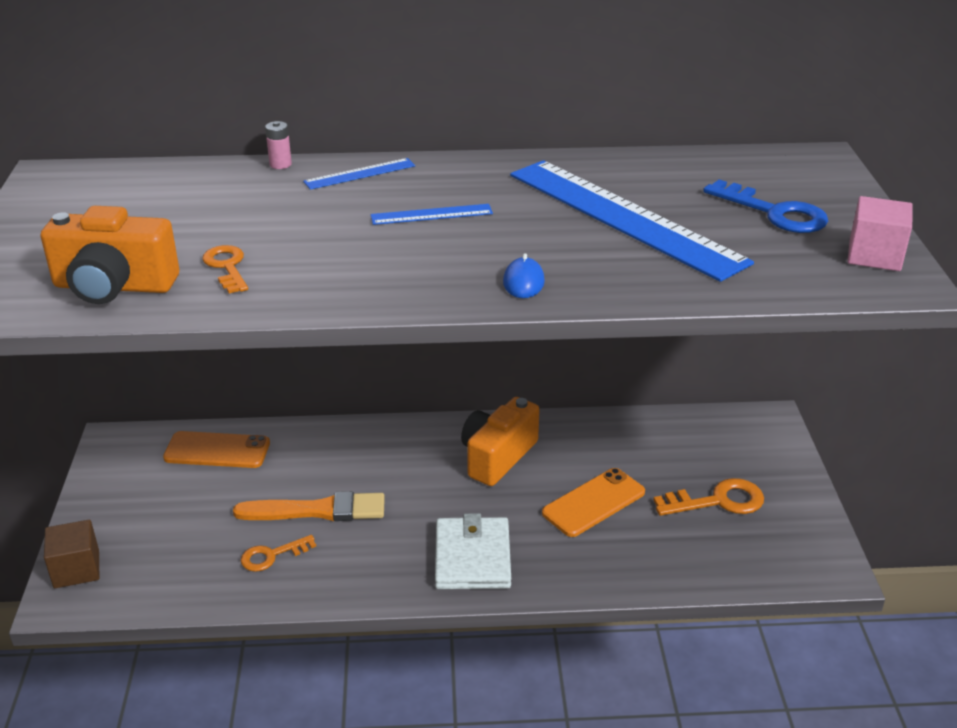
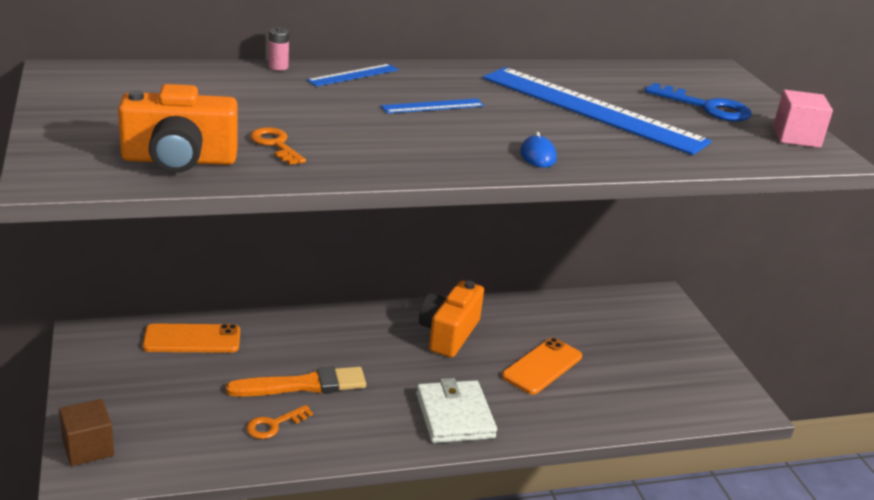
camera: 15 degrees left, 5 degrees down
orange key [653,478,764,516] -> none

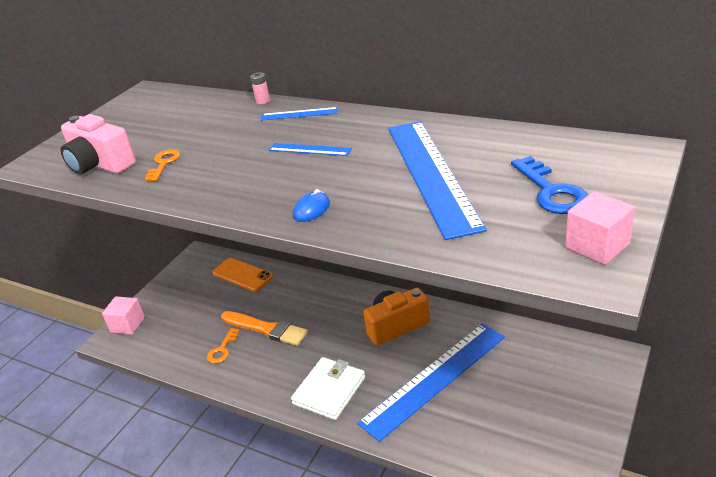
camera: 50 degrees right, 5 degrees up
brown cube [59,399,114,466] -> pink cube [102,296,145,335]
orange camera [118,84,238,173] -> pink camera [61,114,136,174]
orange key [246,405,313,439] -> orange key turned 75 degrees counterclockwise [207,328,239,364]
orange phone [502,338,582,395] -> blue ruler [357,324,505,442]

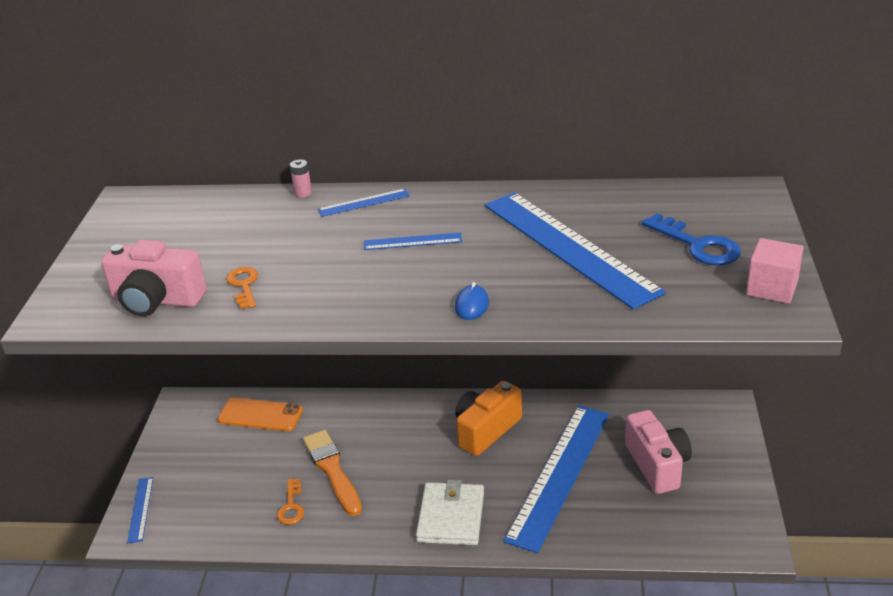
camera: 25 degrees left, 0 degrees up
pink cube [102,296,145,335] -> blue ruler [127,477,153,543]
orange brush [221,311,308,346] -> orange brush turned 120 degrees counterclockwise [303,430,362,516]
none -> pink camera [625,410,692,494]

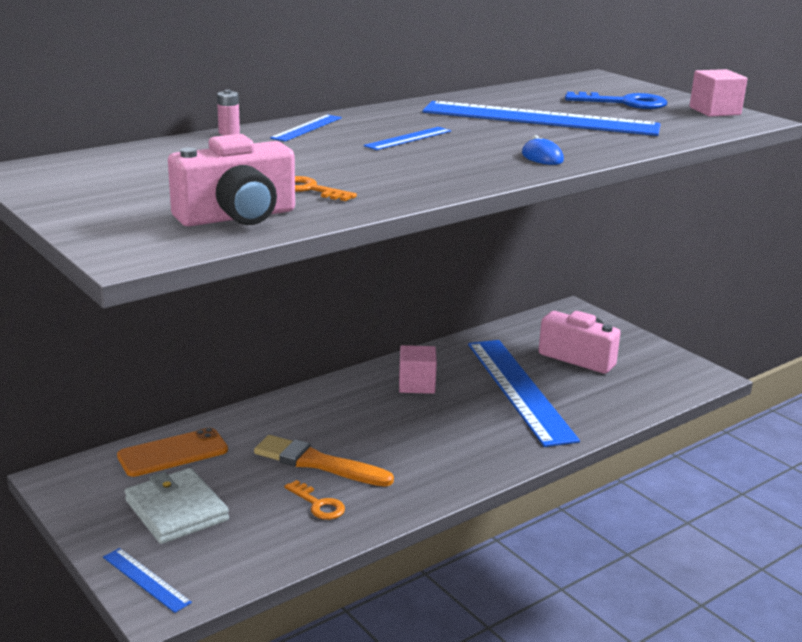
camera: 45 degrees left, 10 degrees down
white wallet [416,480,484,545] -> white wallet moved to [125,468,229,544]
orange camera [455,381,522,456] -> pink cube [399,345,437,394]

